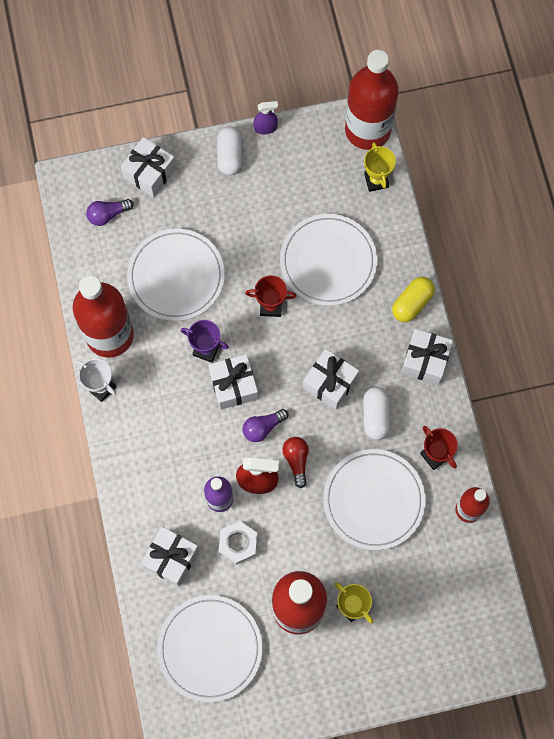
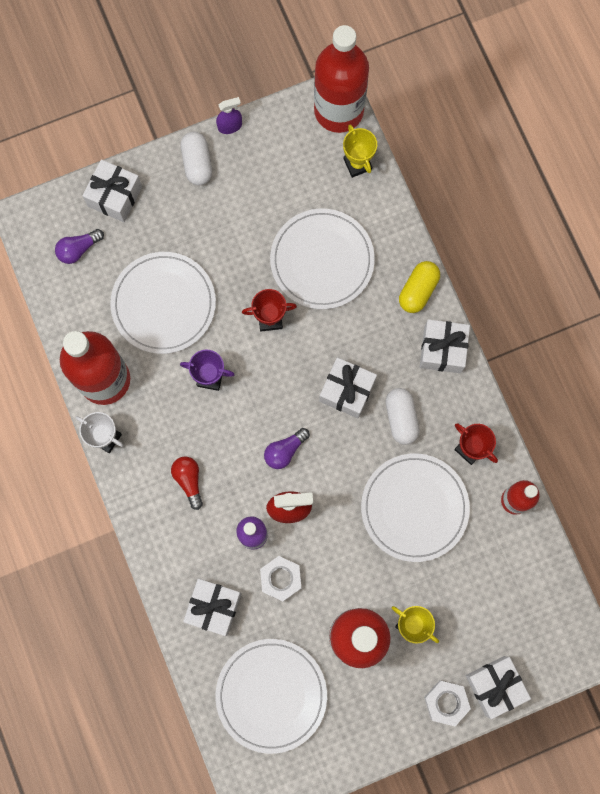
camera: 10 degrees left, 5 degrees up
white gift [208,354,258,410] -> white gift moved to [466,656,531,719]
red light bulb [282,437,309,488] -> red light bulb moved to [171,456,203,510]
none -> white nut [424,680,471,726]

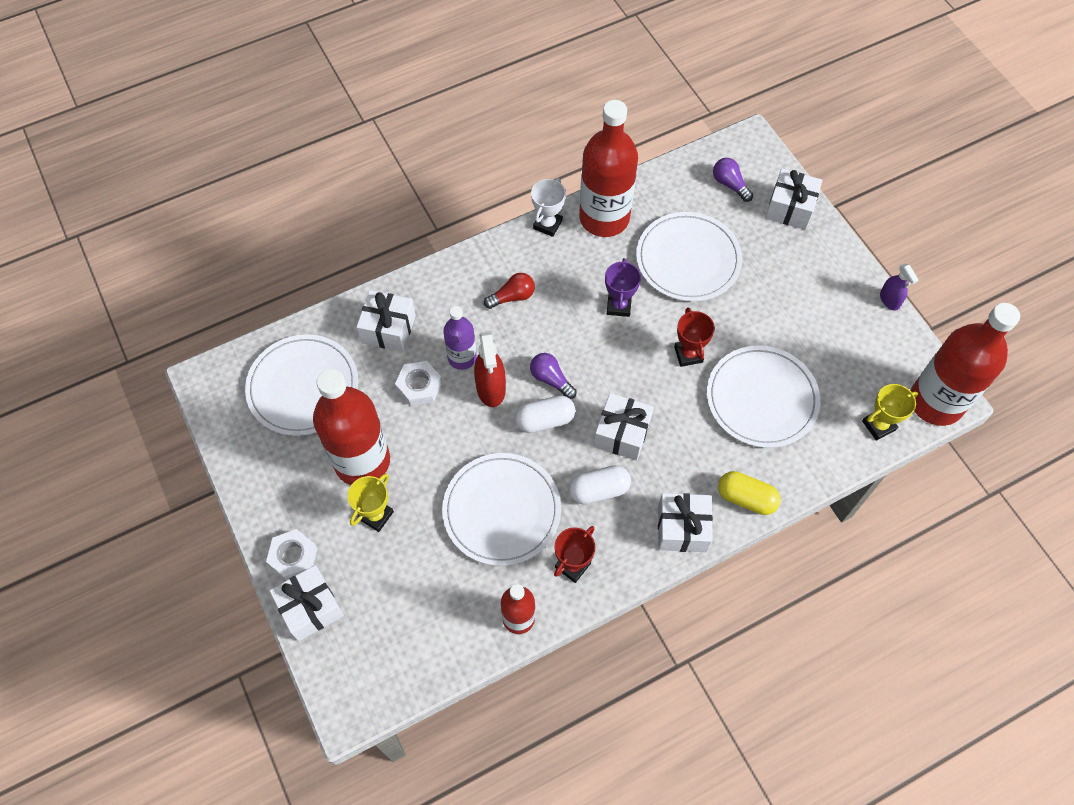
camera: 85 degrees right, 15 degrees down
white capsule [181,132,212,185] -> white capsule moved to [515,395,575,433]

